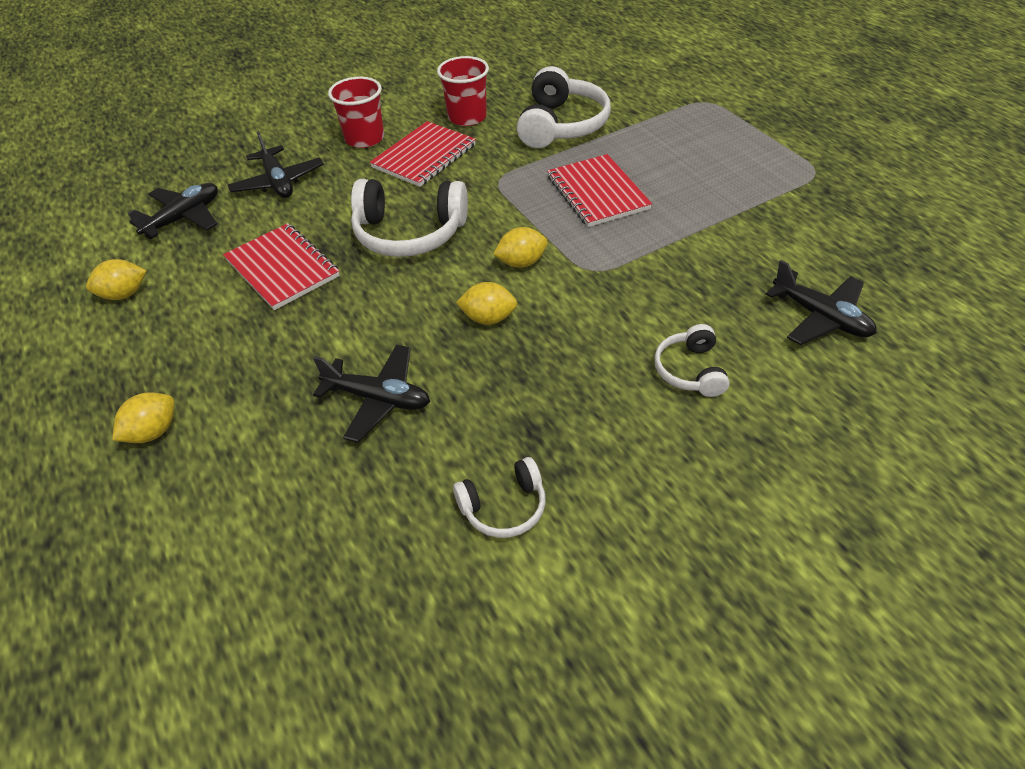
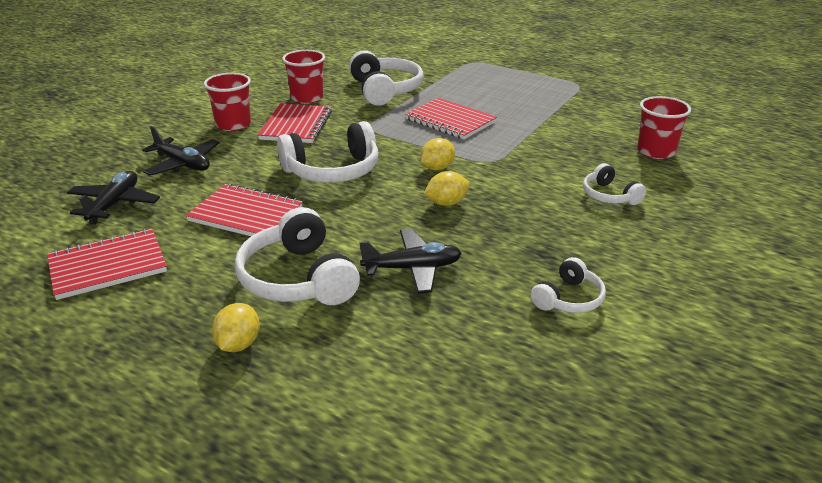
camera: 30 degrees left, 15 degrees down
yellow lemon [86,259,147,300] -> red notebook [47,229,167,300]
black plane [766,260,877,345] -> red cup [637,96,691,159]
none -> white headphones [235,207,360,305]

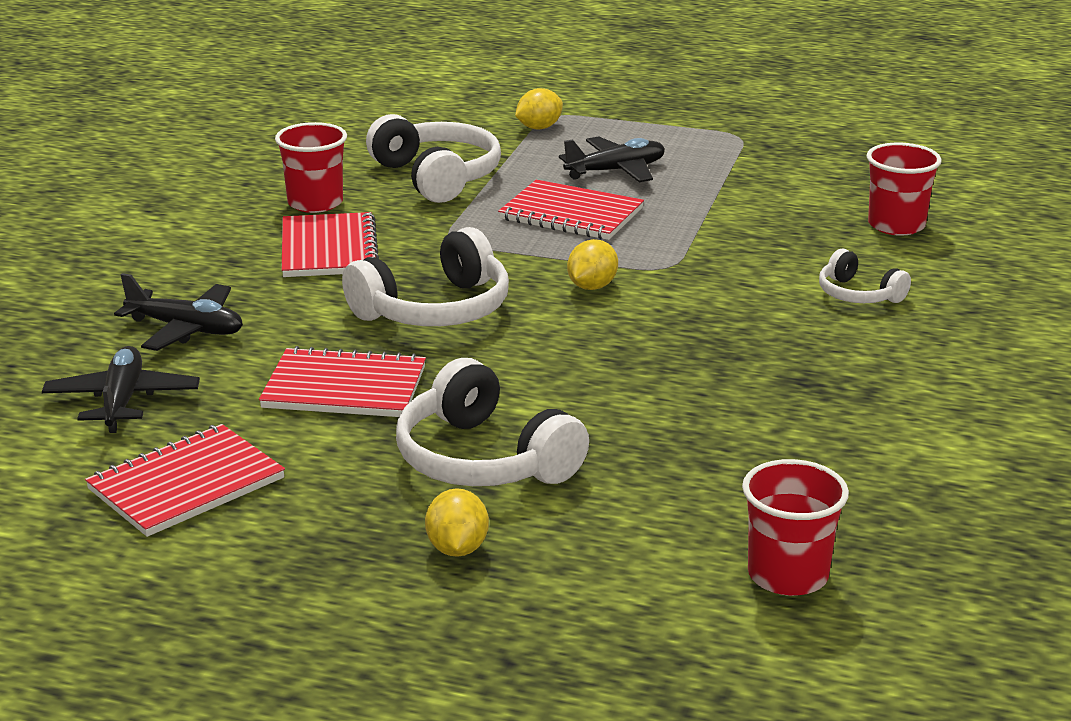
camera: 15 degrees left, 5 degrees down
red cup [204,73,251,131] -> red cup moved to [742,459,849,596]
black plane [359,229,462,294] -> black plane moved to [559,136,665,182]
yellow lemon [424,171,469,206] -> yellow lemon moved to [515,88,563,130]
white headphones [531,257,606,313] -> none

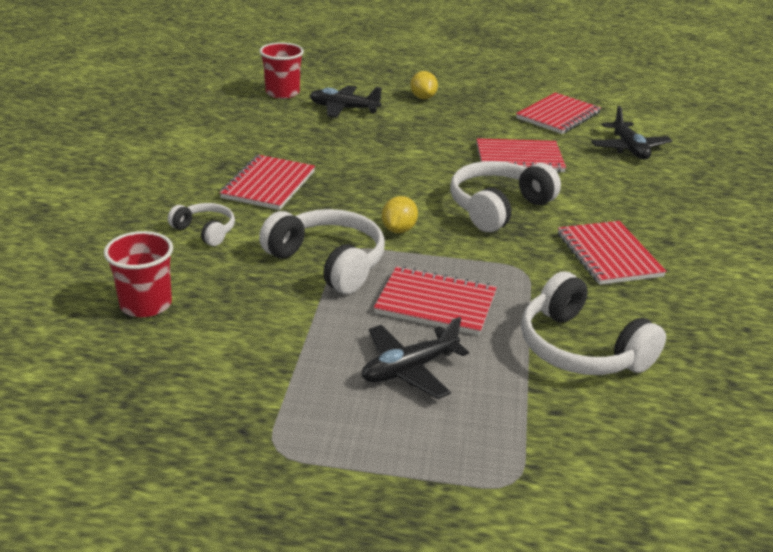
camera: 170 degrees right, 5 degrees up
black plane [114,273,243,351] -> black plane moved to [309,85,382,118]
red cup [275,122,347,213] -> none
white headphones [396,358,589,486] -> white headphones moved to [259,209,385,294]
yellow lemon [515,88,563,130] -> none
none -> red notebook [219,155,315,210]

